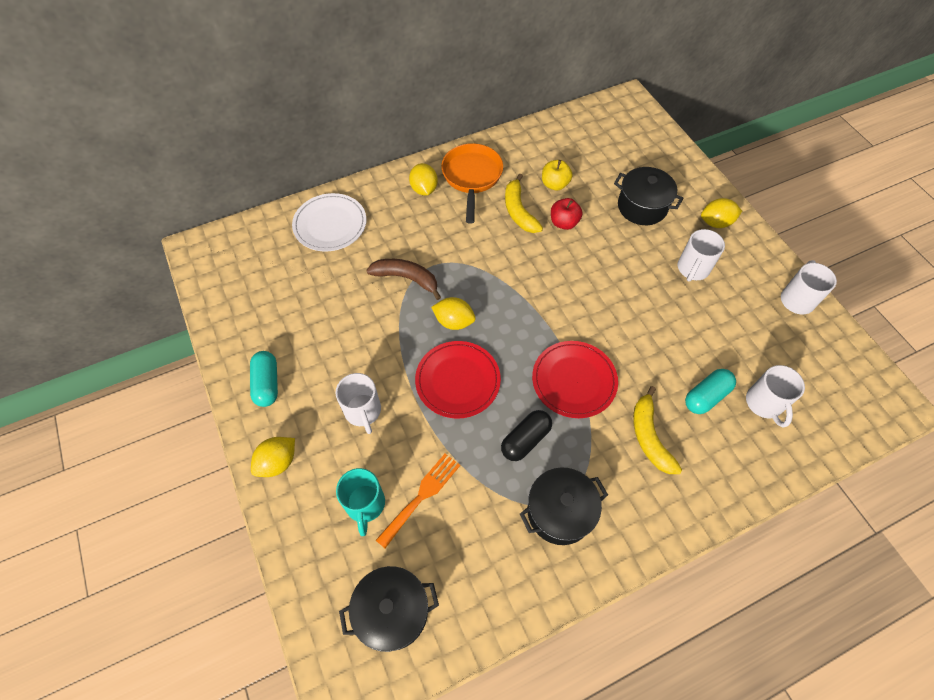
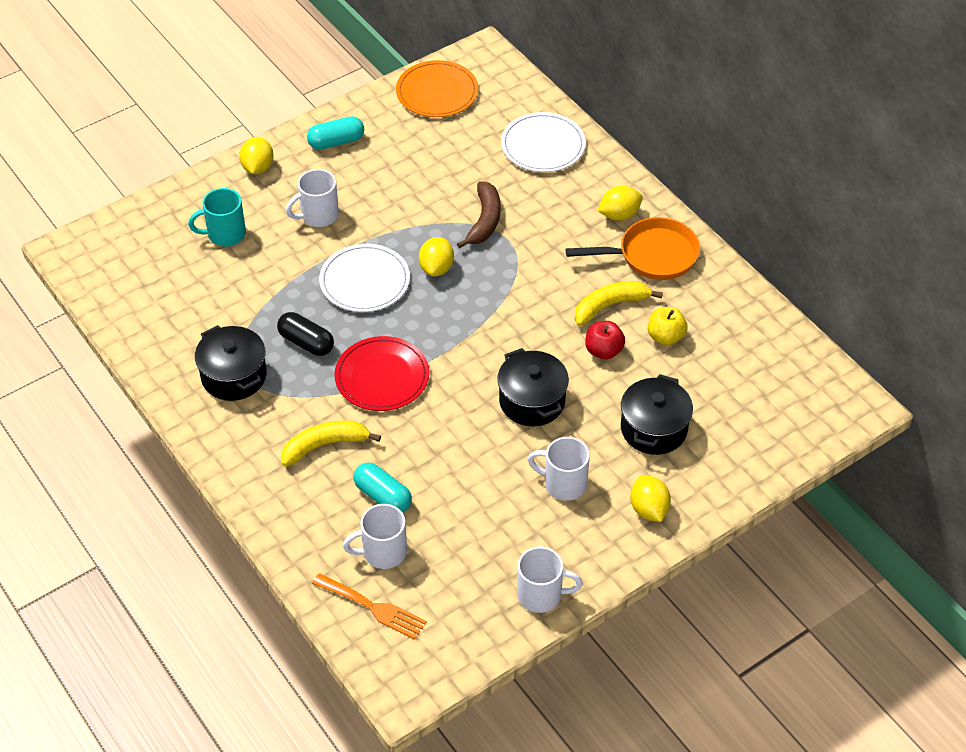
camera: 80 degrees right, 10 degrees down
yellow lemon [251,437,295,477] -> yellow lemon turned 60 degrees clockwise [239,137,274,174]
black pot [339,566,439,652] -> black pot moved to [497,348,569,426]
orange fork [376,454,460,548] -> orange fork moved to [312,573,427,639]
red plate [415,341,501,418] -> white plate [319,244,410,312]
none -> orange plate [396,60,478,117]

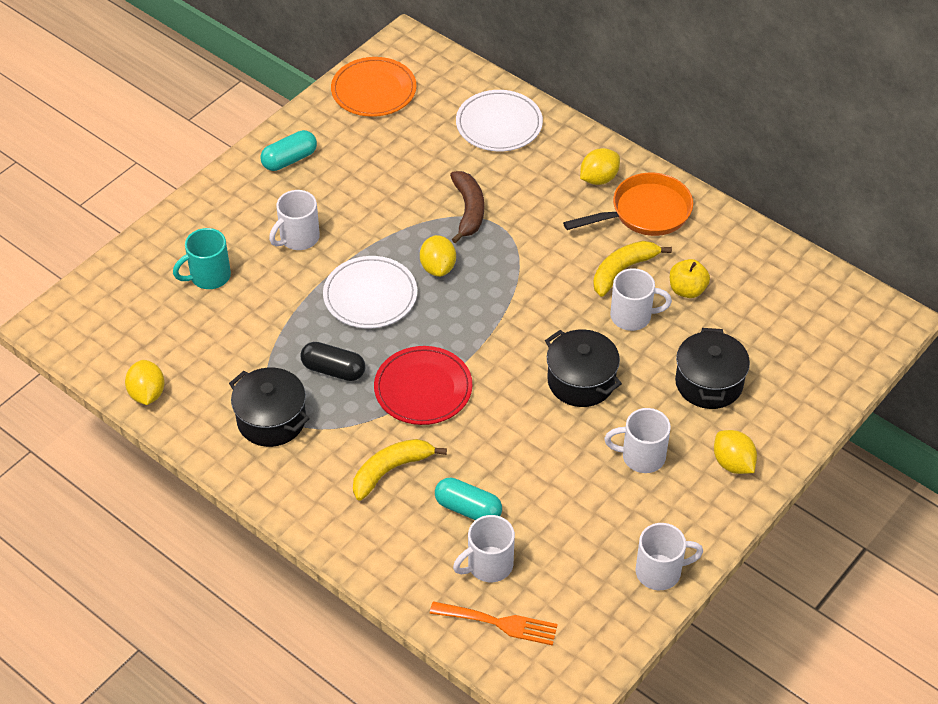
camera: 15 degrees left, 0 degrees up
yellow lemon [239,137,274,174] -> yellow lemon moved to [125,360,165,405]
red apple [585,321,625,359] -> white mug [610,268,672,331]

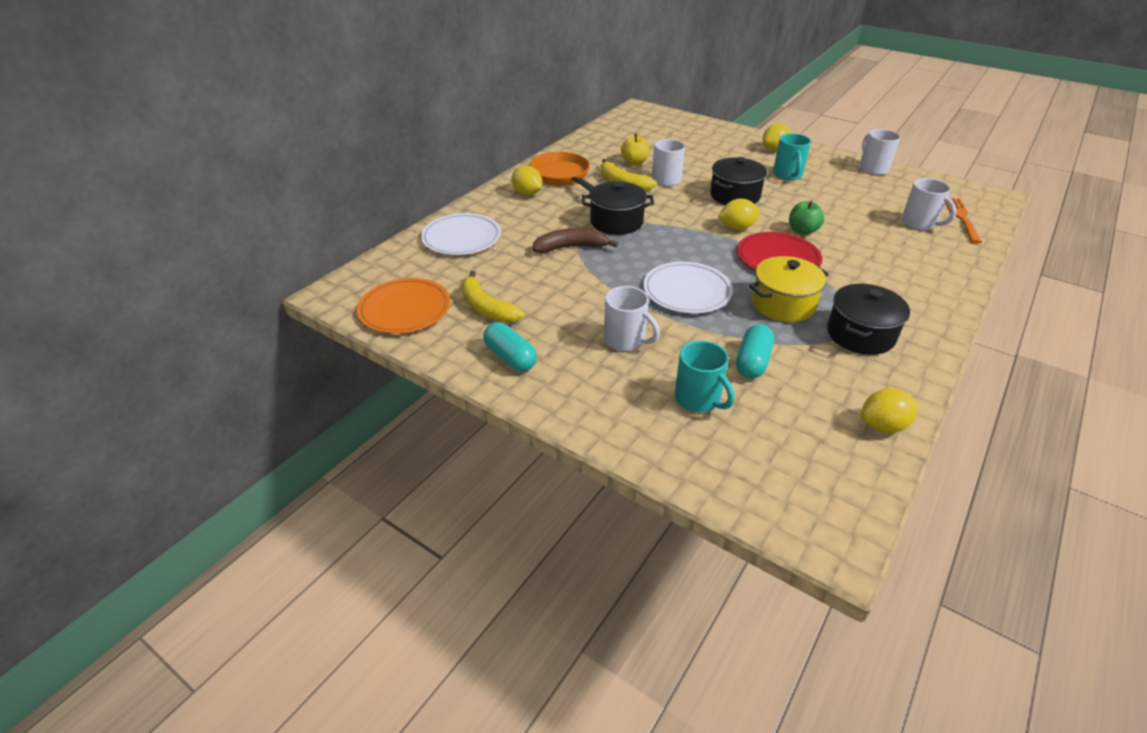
camera: 95 degrees left, 10 degrees down
black capsule [301,342,365,381] -> yellow pot [749,256,829,322]
yellow banana [353,439,447,501] -> yellow banana moved to [461,271,525,323]
yellow lemon [420,235,456,277] -> yellow lemon moved to [718,199,760,230]
turquoise capsule [435,478,502,520] -> turquoise capsule moved to [736,324,774,378]
white mug [604,408,671,473] -> turquoise mug [773,133,811,180]
black pot [675,328,750,409] -> black pot moved to [582,181,654,235]
none -> green apple [789,201,824,235]

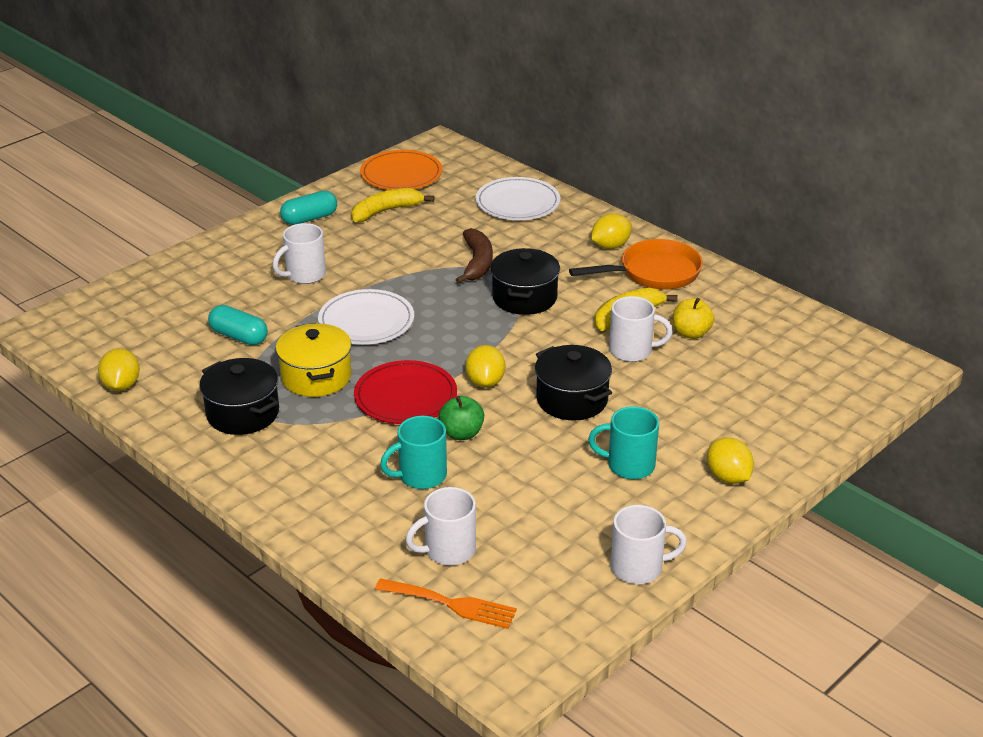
camera: 100 degrees right, 5 degrees down
turquoise mug [674,341,734,412] -> turquoise mug moved to [380,416,447,489]

